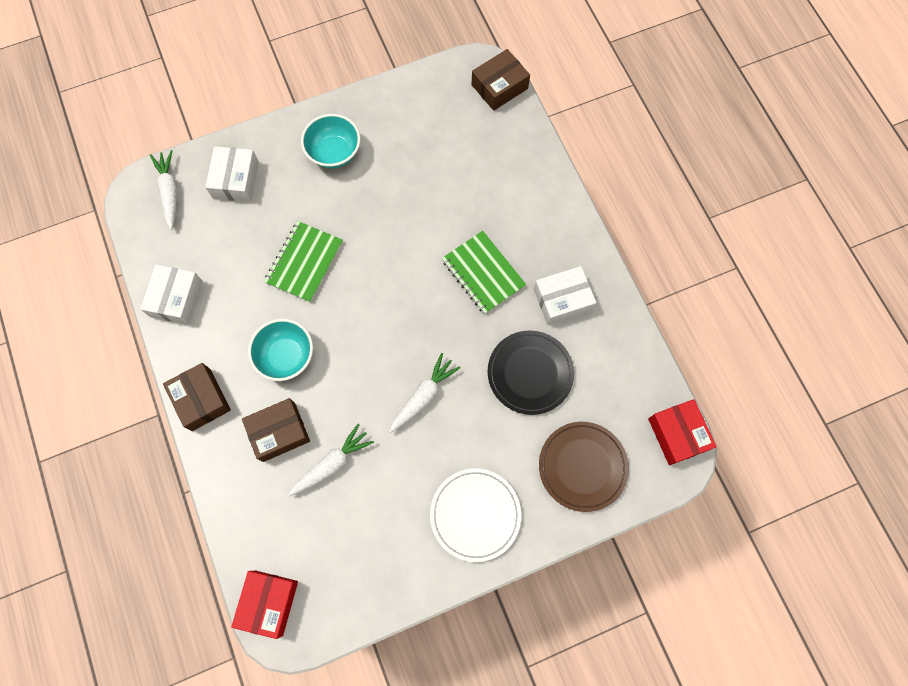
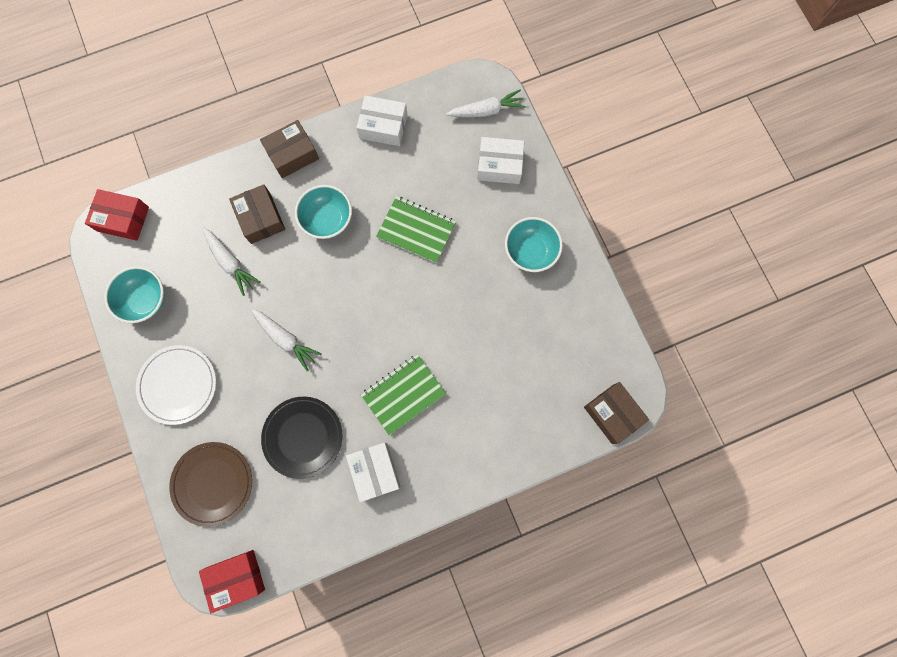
camera: 90 degrees right, 5 degrees up
none -> turquoise bowl [104,266,165,323]

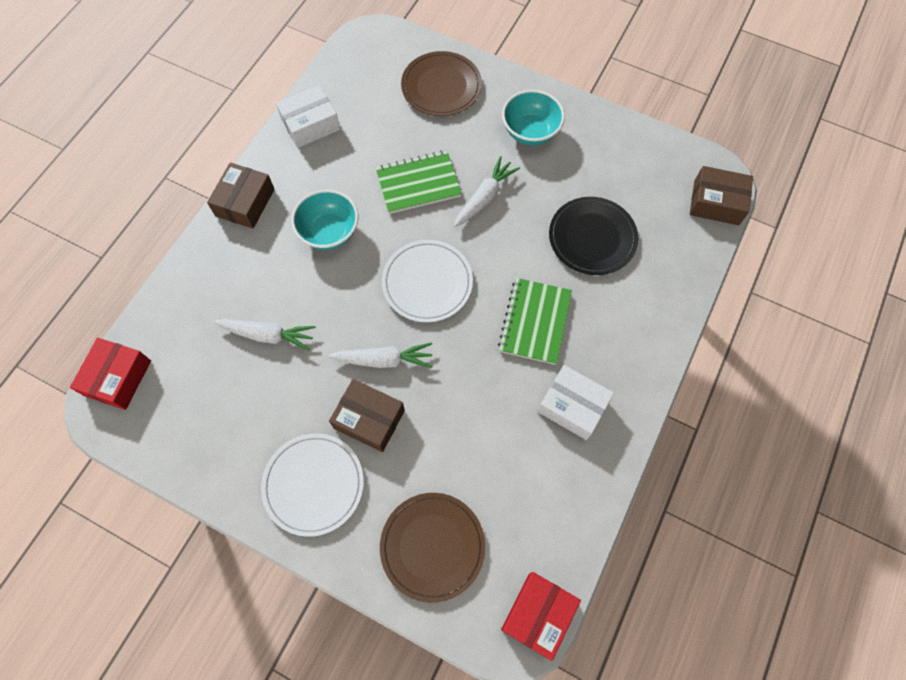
camera: 40 degrees left, 10 degrees down
red box [85,189,149,241] -> red box turned 45 degrees counterclockwise [70,338,151,410]
turquoise bowl [104,266,165,323] -> none
brown box [229,184,285,244] -> brown box moved to [329,379,405,452]
black plate [261,397,342,479] -> black plate moved to [549,197,638,275]
white carrot [446,89,526,117] -> white carrot moved to [454,156,520,227]
white box [477,137,525,184] -> brown plate [401,51,482,116]
none -> white plate [382,240,473,322]

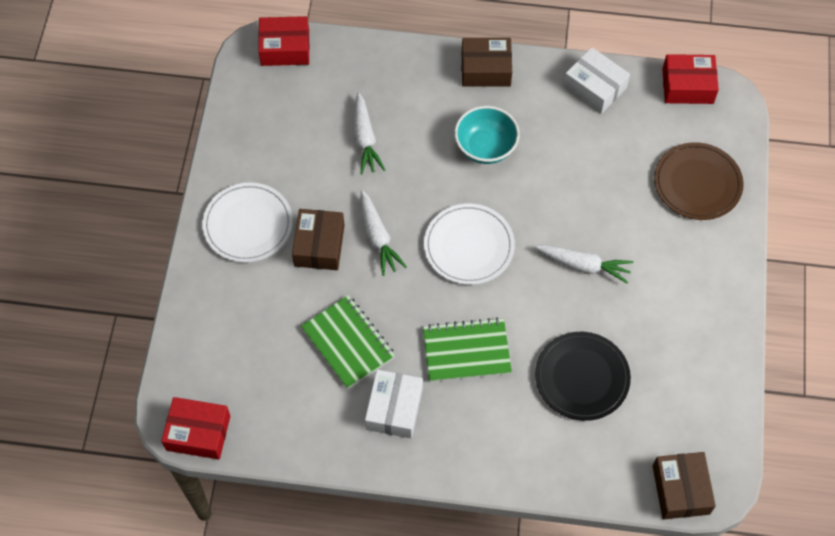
camera: 70 degrees right, 5 degrees down
green notebook [376,151,462,214] -> green notebook moved to [301,295,395,389]
brown plate [380,493,485,603] -> none
turquoise bowl [502,90,565,145] -> none
none -> red box [662,54,719,104]

